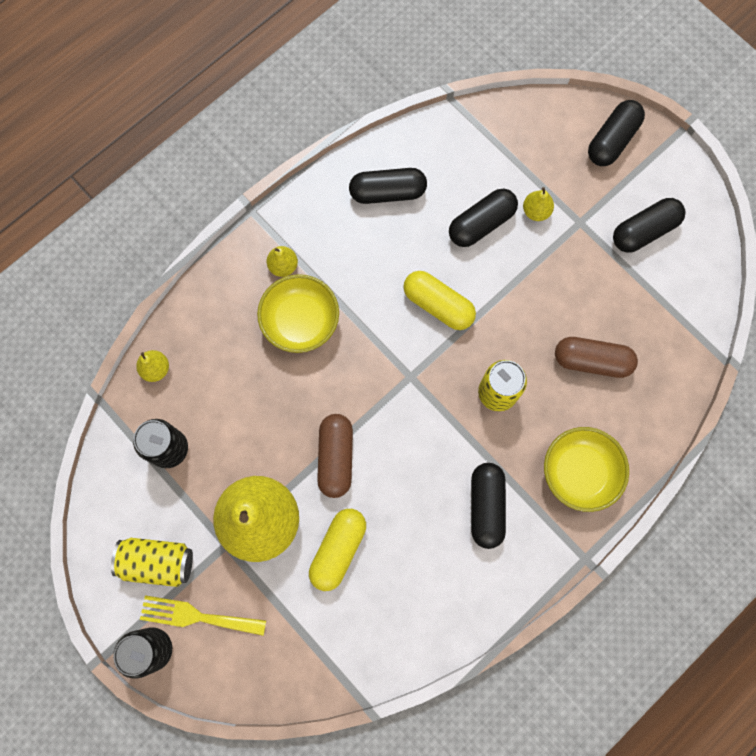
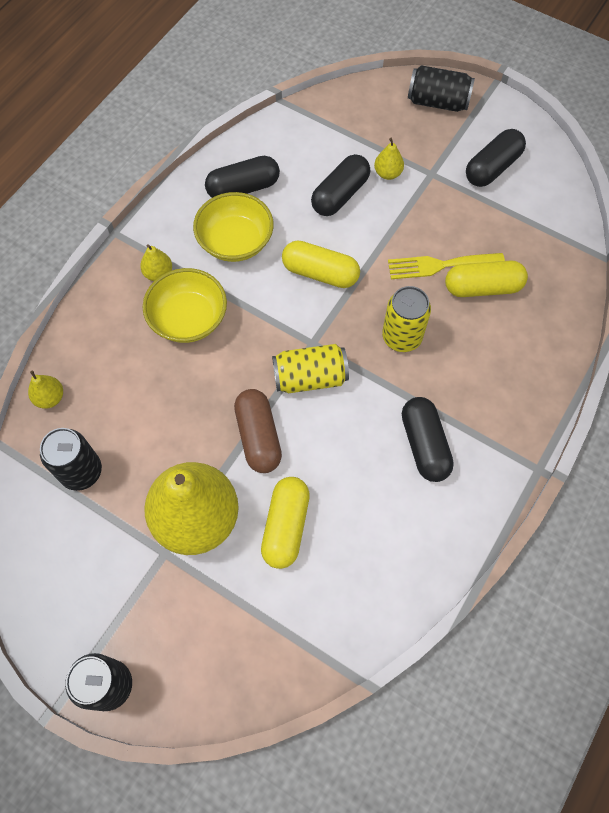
camera: 15 degrees left, 10 degrees down
yellow can [111,538,193,587] -> yellow can moved to [272,344,349,393]
yellow fork [140,595,266,636] -> yellow fork moved to [388,253,505,279]
yellow bowl [544,427,629,512] -> yellow bowl moved to [193,192,274,262]
brown capsule [555,337,638,378] -> yellow capsule [445,260,528,297]
black capsule [588,100,645,166] -> black can [408,65,475,112]

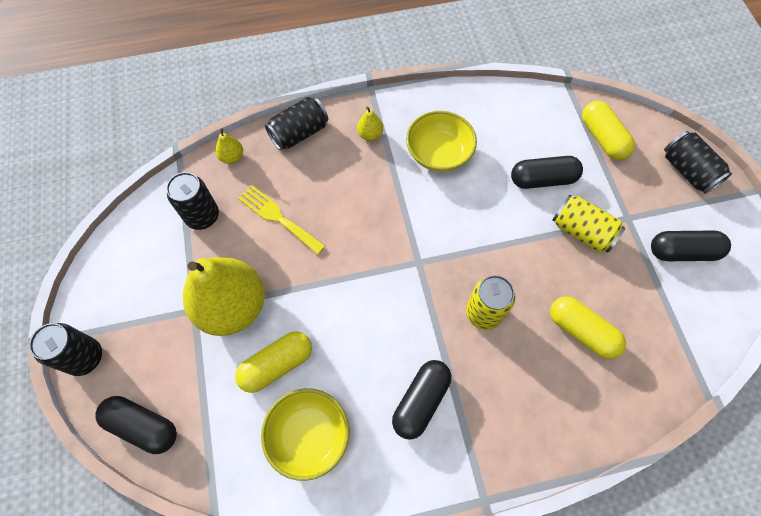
camera: 45 degrees right, 0 degrees up
yellow bowl [143,268,227,343] -> yellow bowl moved to [261,388,350,481]
black capsule [205,156,280,198] -> black capsule moved to [95,396,177,454]
brown capsule [234,389,282,473] -> none
yellow can [272,344,349,393] -> yellow can moved to [552,194,625,253]
yellow capsule [282,240,360,288] -> yellow capsule moved to [582,101,635,160]
yellow pear [374,138,404,180] -> none
yellow fork [388,253,505,279] -> yellow fork moved to [238,185,325,255]
none -> black can [265,97,328,150]

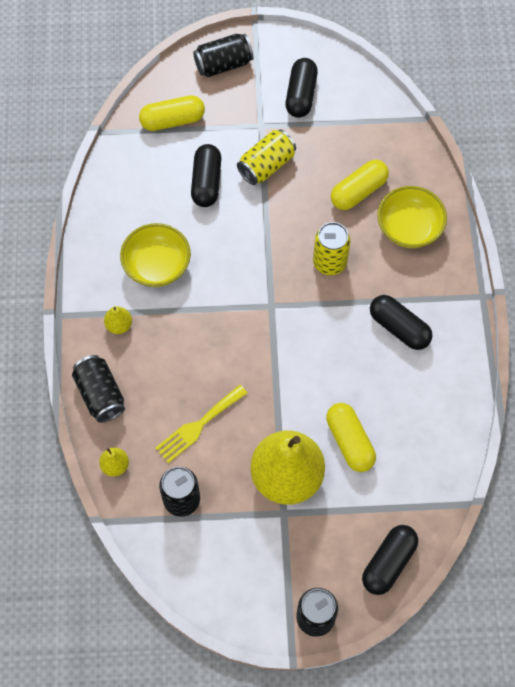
camera: 80 degrees left, 0 degrees up
yellow bowl [261,388,350,481] -> yellow bowl moved to [377,186,447,248]

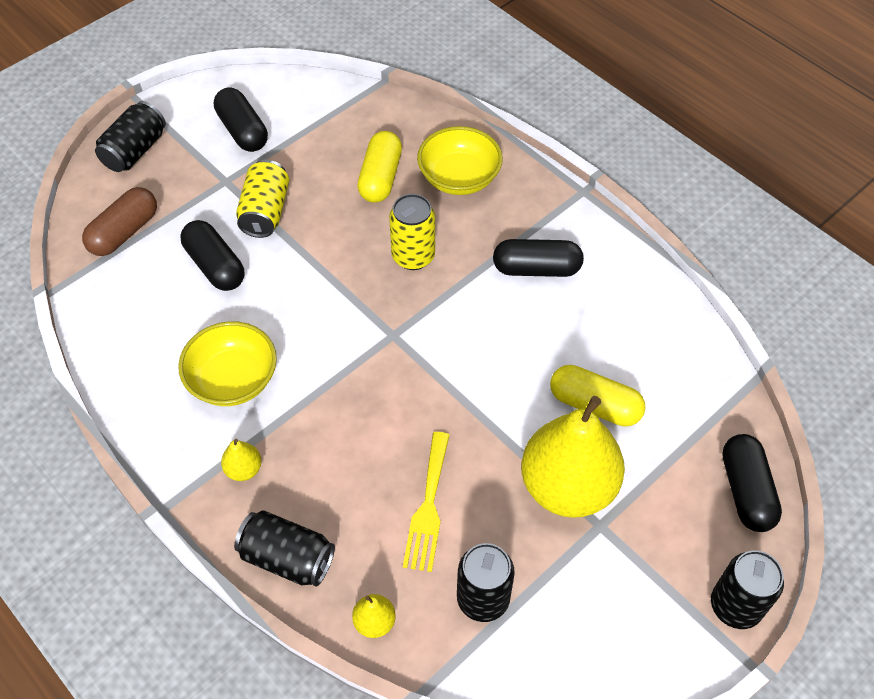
camera: 40 degrees left, 10 degrees down
yellow capsule [139,95,205,131] -> brown capsule [82,187,157,256]

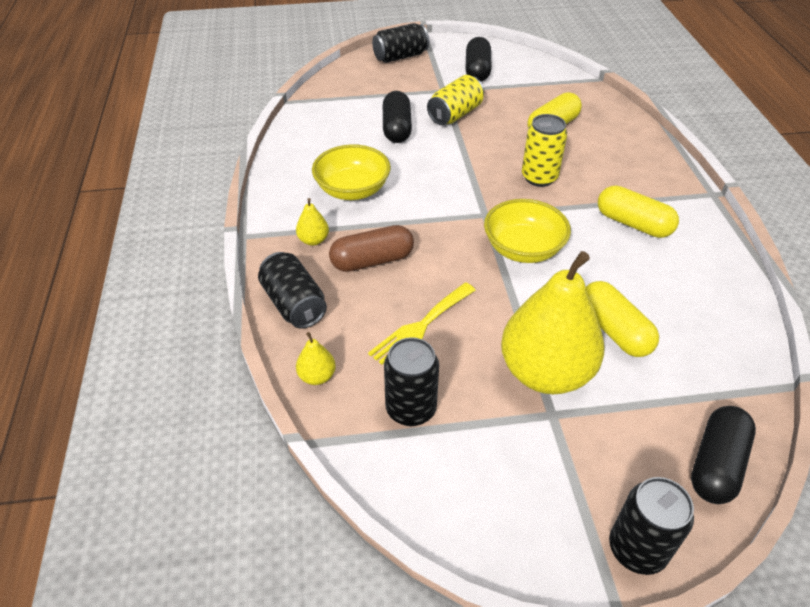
camera: 35 degrees right, 10 degrees down
brown capsule [82,187,157,256] -> brown capsule moved to [329,225,414,272]
yellow bowl [417,126,503,195] -> yellow bowl moved to [484,199,571,263]
black capsule [493,239,584,277] -> yellow capsule [598,185,679,238]

